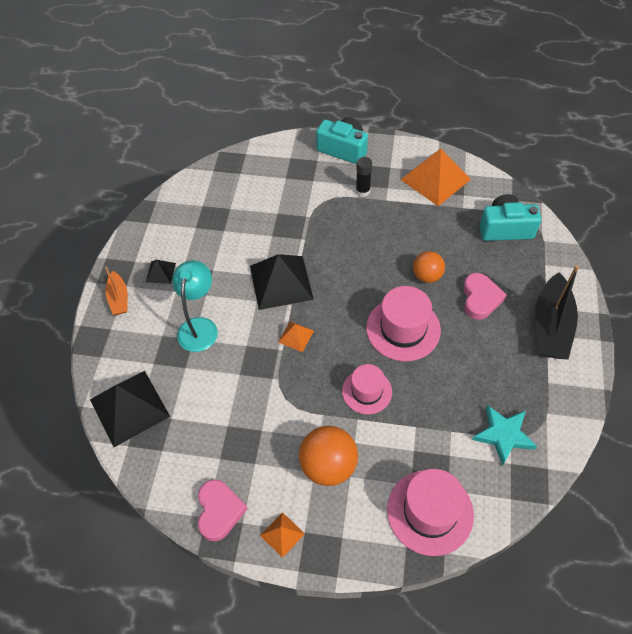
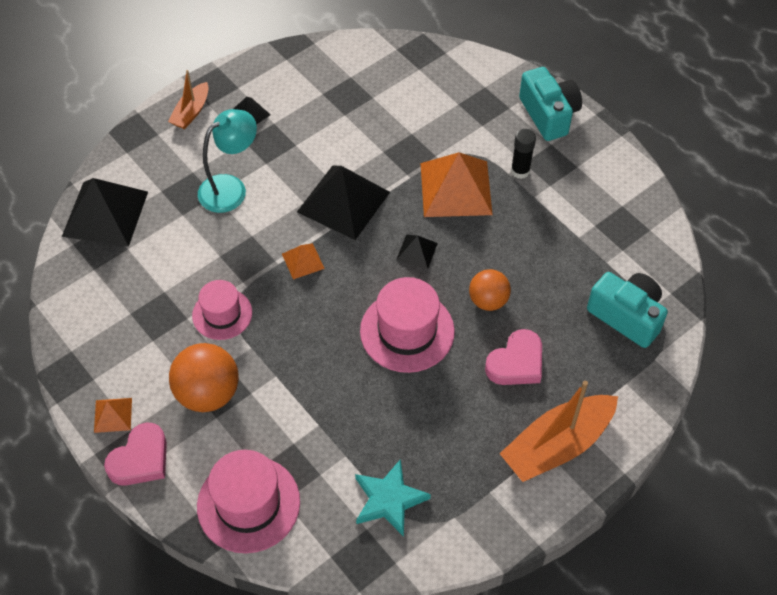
camera: 40 degrees right, 0 degrees up
pink heart [198,479,247,541] -> pink heart moved to [104,422,167,486]
pink hat [342,364,392,414] -> pink hat moved to [192,280,252,340]
orange pyramid [400,149,471,206] -> orange pyramid moved to [421,152,493,217]
black boat [535,265,579,360] -> orange boat [499,381,618,482]
none -> black pyramid [396,235,438,269]

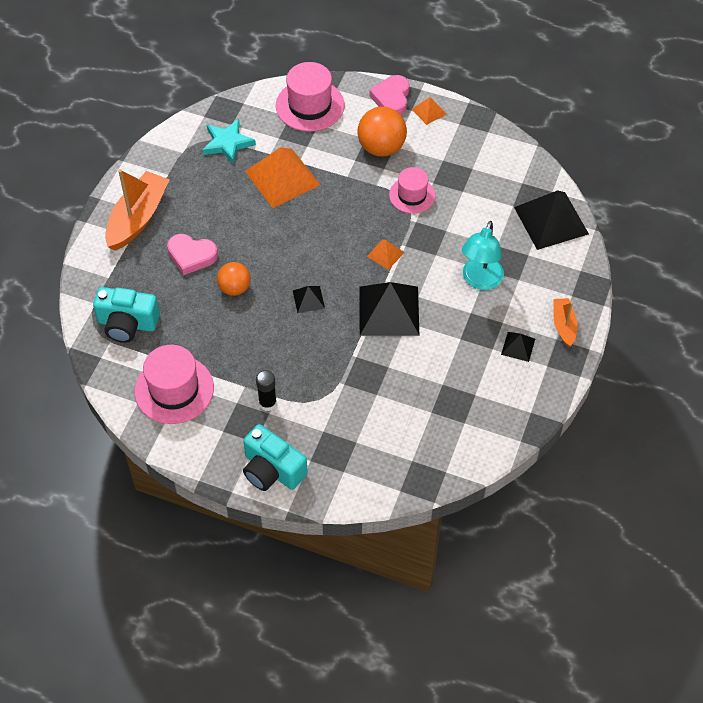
camera: 150 degrees right, 0 degrees up
pink hat [360,277,455,373] -> pink hat moved to [134,345,214,424]
orange pyramid [421,152,493,217] -> orange pyramid moved to [245,147,320,208]
pink heart [485,329,542,385] -> pink heart turned 90 degrees counterclockwise [167,234,218,275]

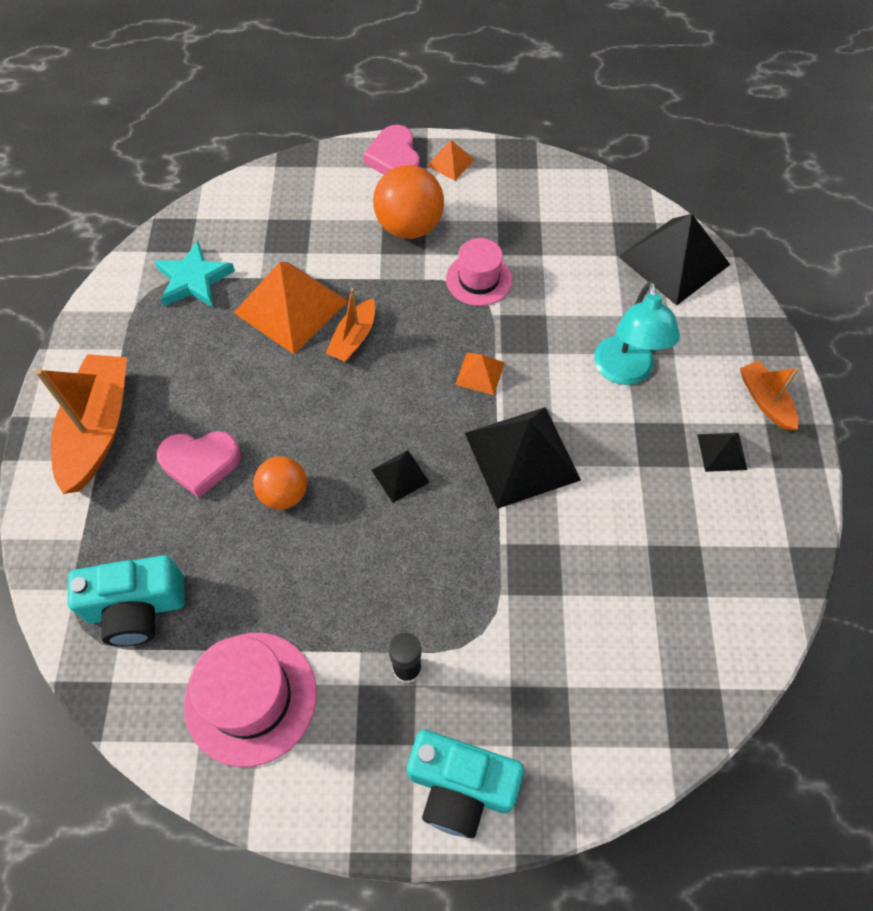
camera: 20 degrees left, 5 degrees up
pink hat [276,62,345,132] -> none
none -> orange boat [325,288,375,362]

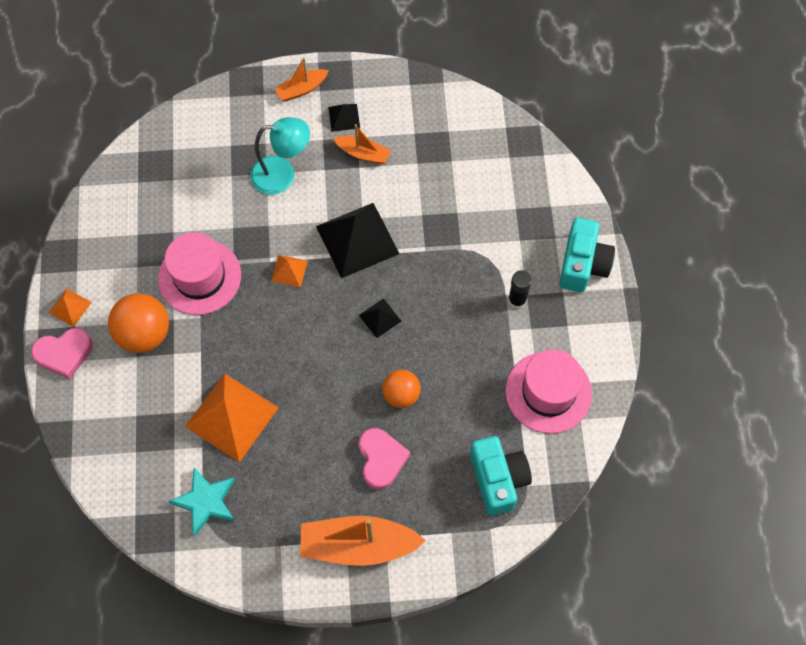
camera: 95 degrees left, 5 degrees up
orange boat [325,288,375,362] -> orange boat moved to [333,124,391,164]
pink hat [446,238,512,306] -> pink hat [158,233,241,315], size x1.56
black pyramid [619,214,730,306] -> none

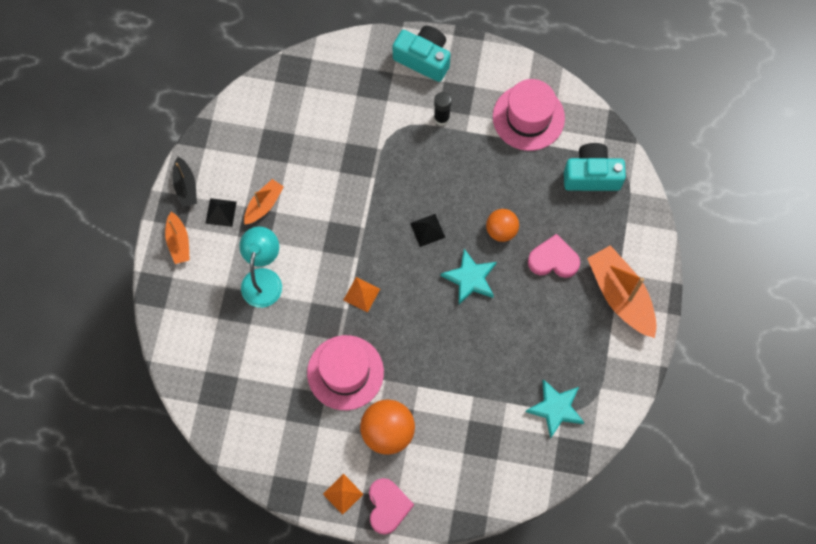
camera: 75 degrees left, 5 degrees up
orange pyramid [185,374,279,462] -> none
orange boat [300,516,426,566] -> orange boat turned 135 degrees clockwise [587,245,657,338]
black pyramid [316,203,400,278] -> none
none -> black boat [172,157,197,207]
none -> turquoise star [441,249,497,305]

